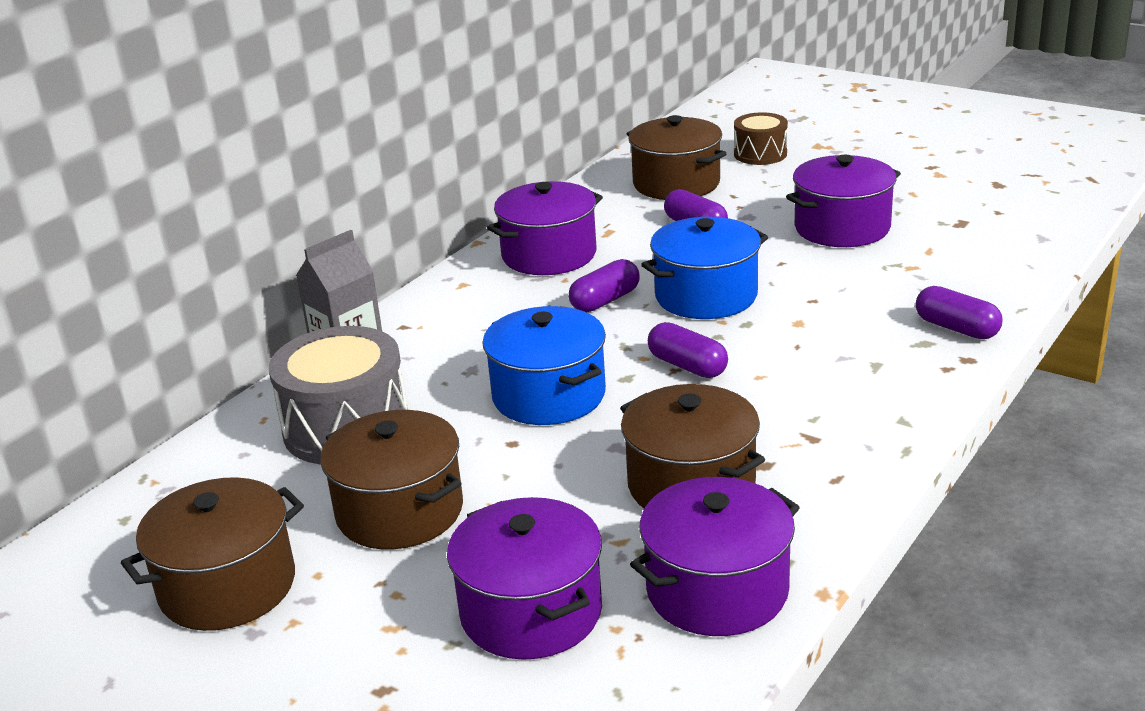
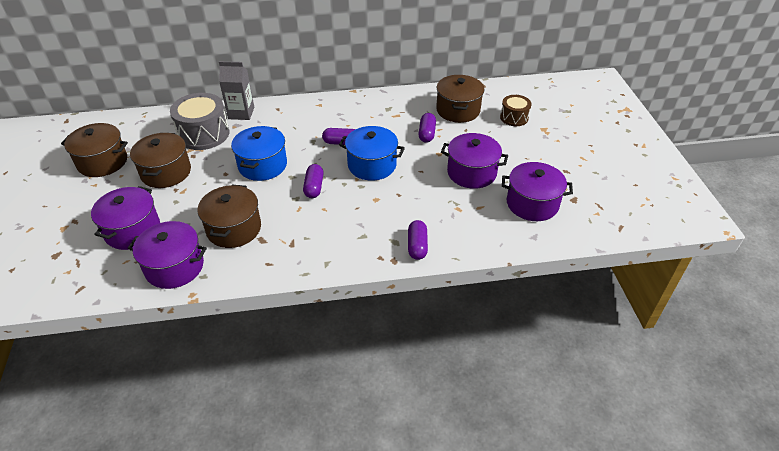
camera: 45 degrees right, 15 degrees up
purple pot [487,181,603,275] -> purple pot moved to [502,162,573,221]

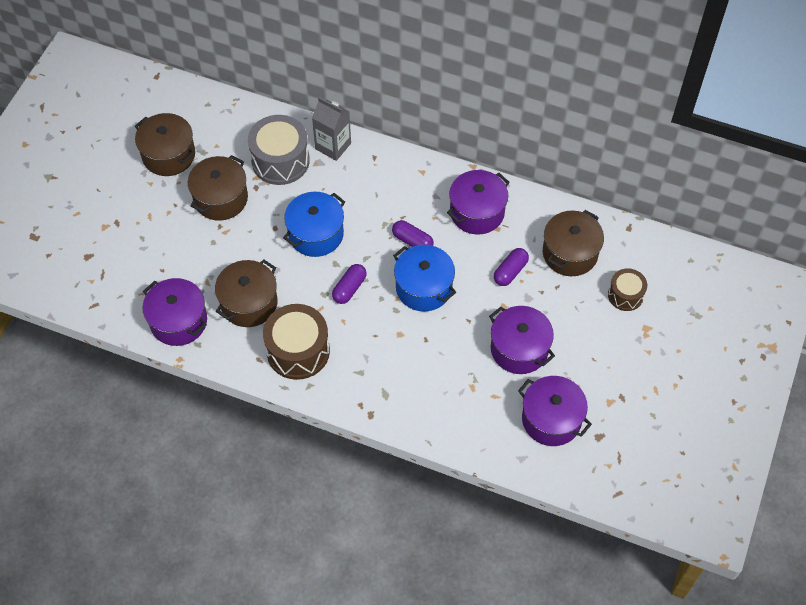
camera: 30 degrees right, 15 degrees up
purple pot [91,186,160,250] -> purple pot moved to [447,170,510,235]
purple capsule [408,220,428,260] -> none
none -> brown drum [263,304,330,380]

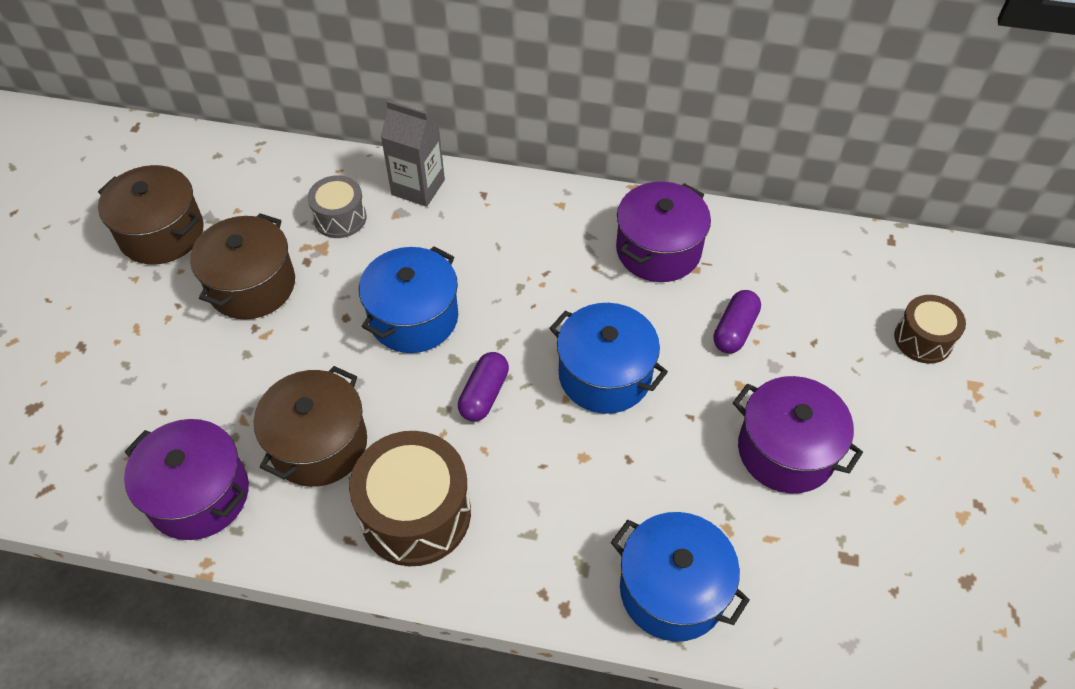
camera: 10 degrees left, 5 degrees down
grey drum [248,115,310,185] -> grey drum [308,175,367,238], size x0.58
purple capsule [392,220,434,247] -> none
purple pot [518,376,592,446] -> none
brown pot [543,210,604,276] -> none
none -> blue pot [611,512,750,642]

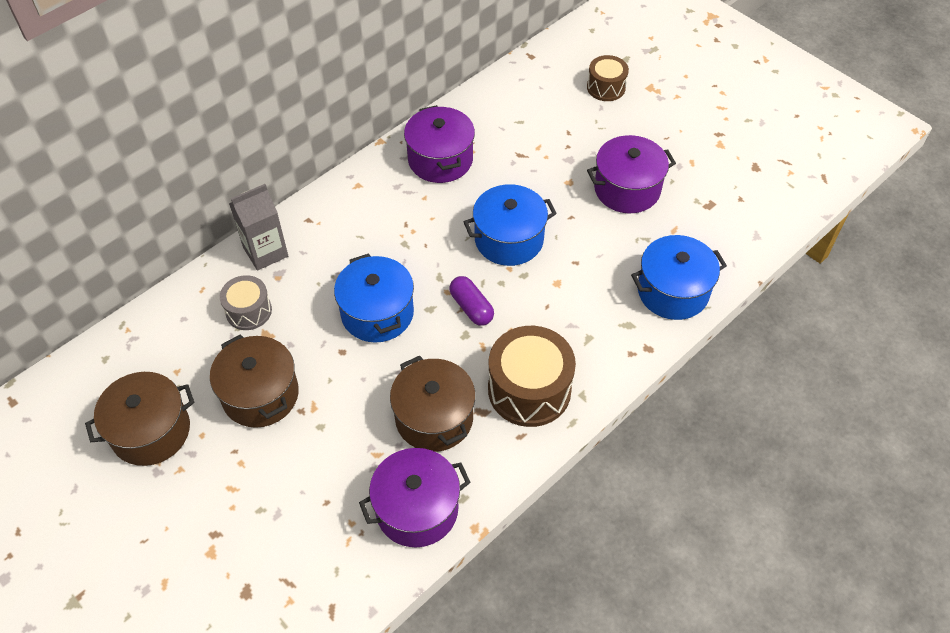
camera: 55 degrees left, 0 degrees up
purple capsule [714,290,761,353] -> none

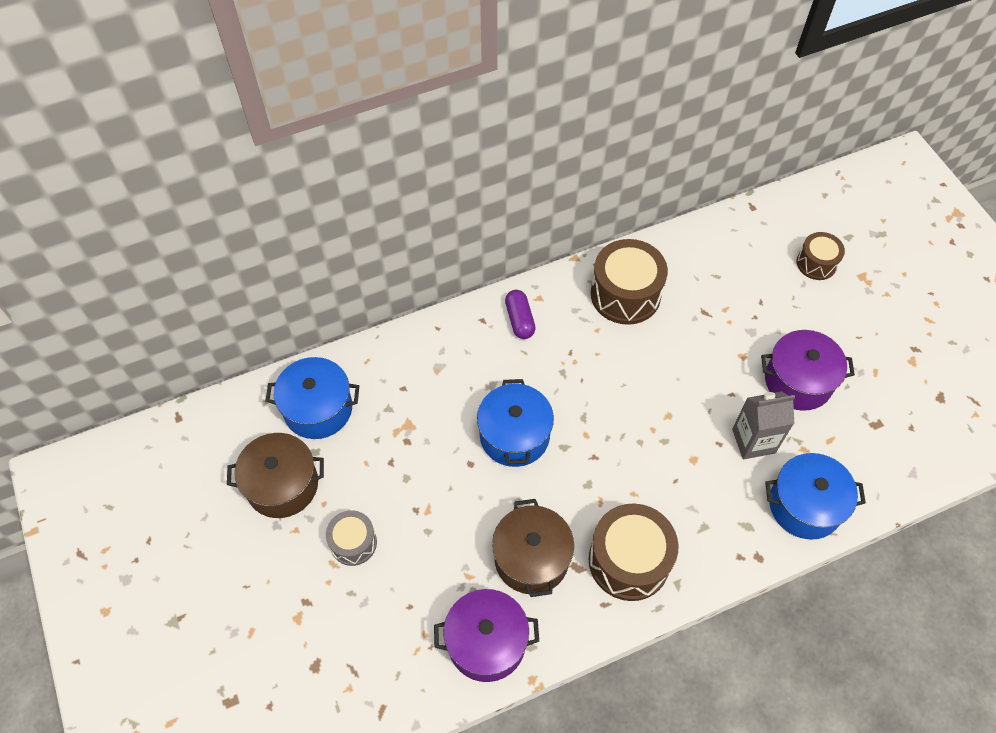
camera: 20 degrees right, 5 degrees up
brown pot [210,334,299,428] -> none
grey drum [220,275,272,330] -> grey drum moved to [326,510,377,566]
grey carton [229,184,288,271] -> grey carton moved to [732,391,795,460]
purple pot [404,105,475,183] -> brown drum [591,239,668,325]
purple capsule [449,276,494,326] -> purple capsule moved to [505,290,536,339]
blue pot [464,184,557,266] -> blue pot moved to [265,357,359,439]

